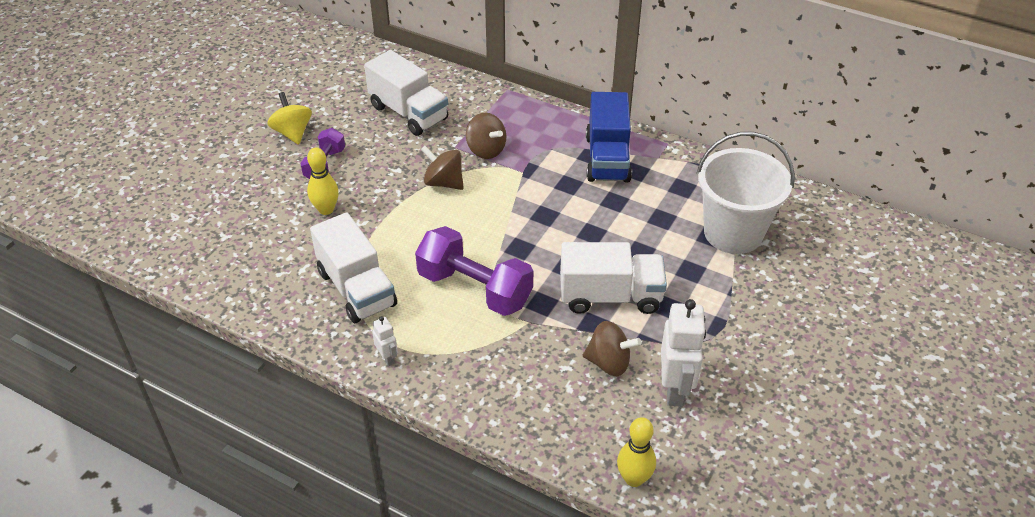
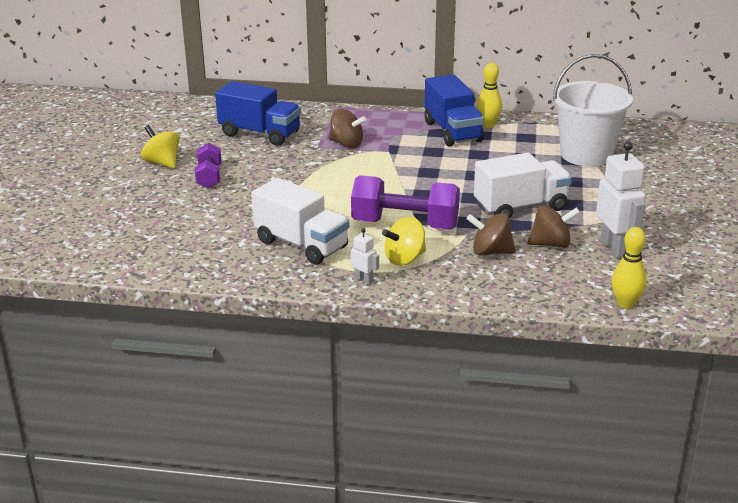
camera: 20 degrees left, 15 degrees down
yellow bowling pin [307,148,339,215] -> yellow bowling pin moved to [477,63,502,128]
white truck [364,50,448,136] -> blue truck [215,81,301,146]
brown spinning top [421,146,464,190] -> brown spinning top moved to [466,213,516,255]
none -> yellow spinning top [382,217,426,266]

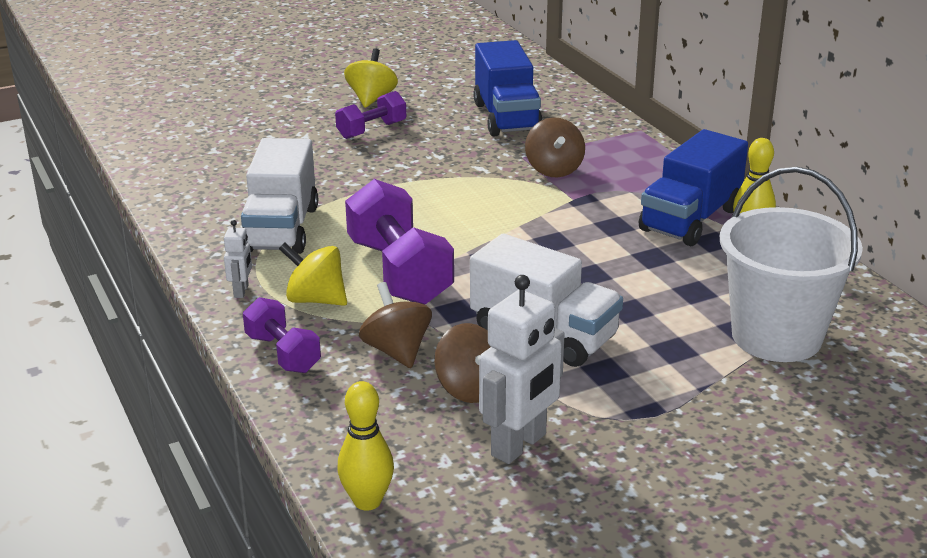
camera: 55 degrees right, 0 degrees up
none -> purple dumbbell [243,297,321,373]

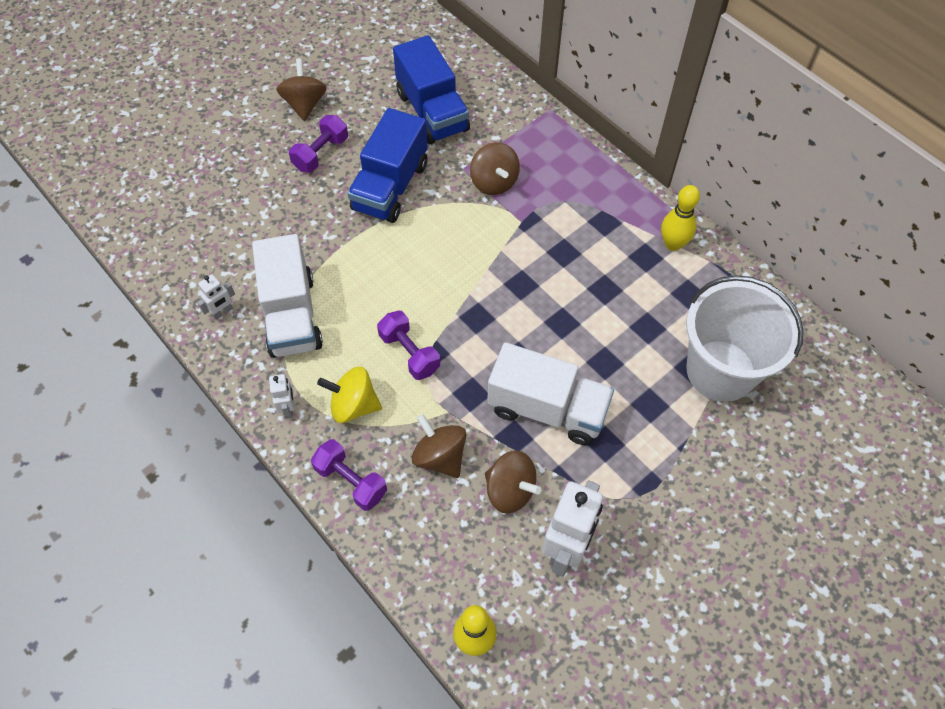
camera: 15 degrees left, 30 degrees up
yellow spinning top [344,48,398,108] -> brown spinning top [276,58,327,121]
purple dumbbell [345,179,454,304] -> purple dumbbell [377,311,440,380], size x0.57
blue truck [639,129,748,246] -> blue truck moved to [347,108,428,223]
none -> white robot [197,274,235,320]

